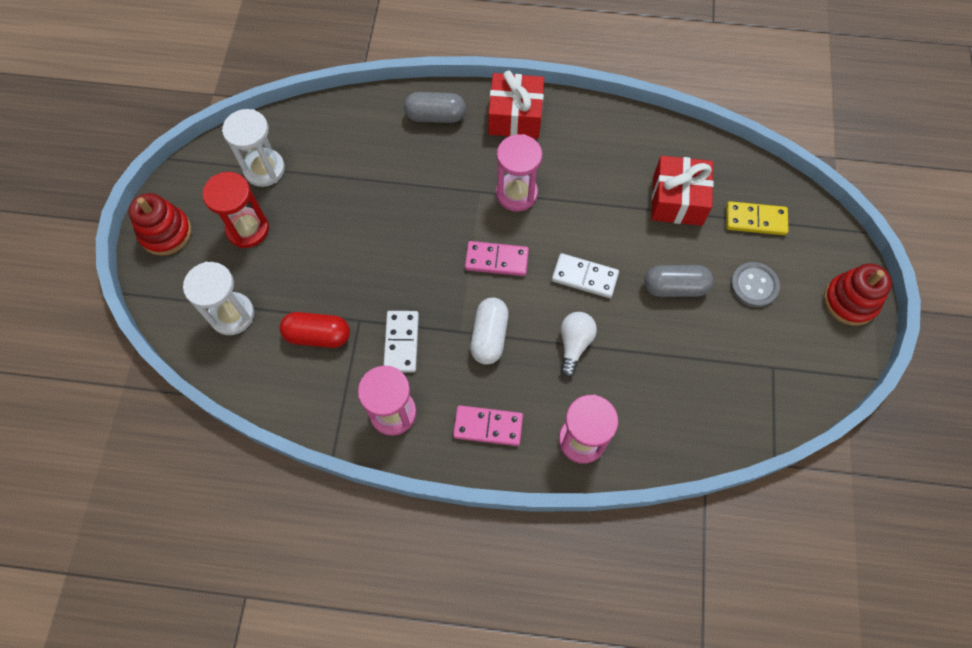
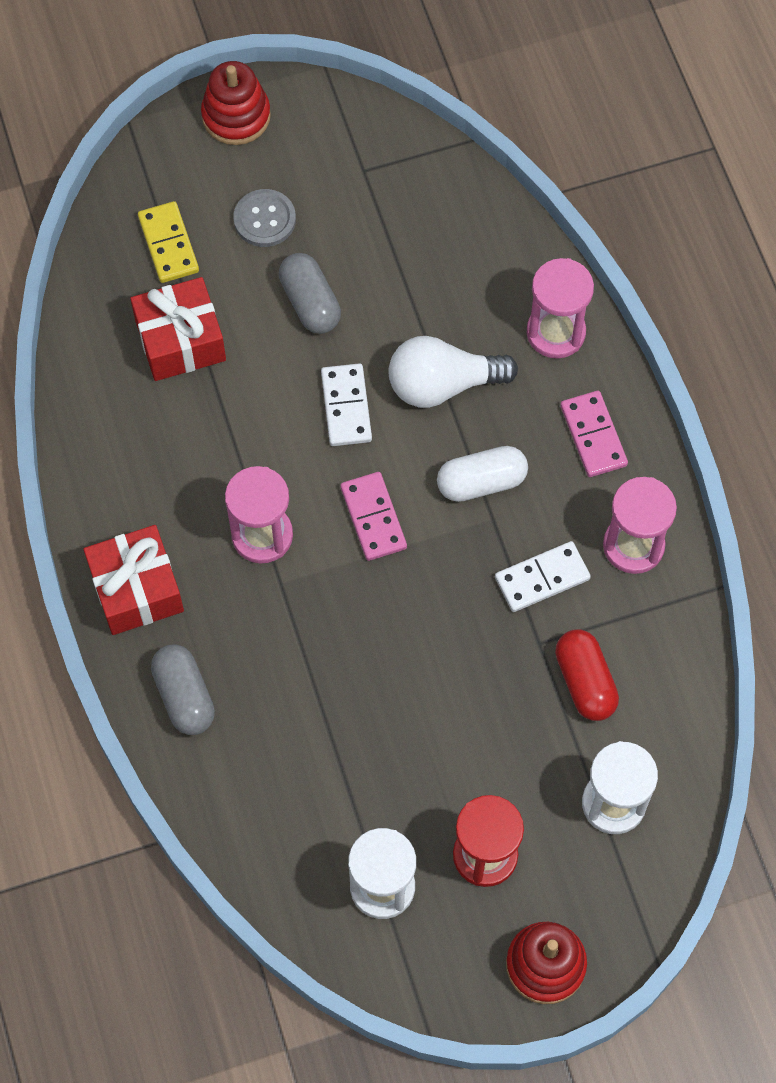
camera: 115 degrees left, 0 degrees up
white light bulb [560,312,597,377] -> white light bulb [388,336,518,408], size x1.52

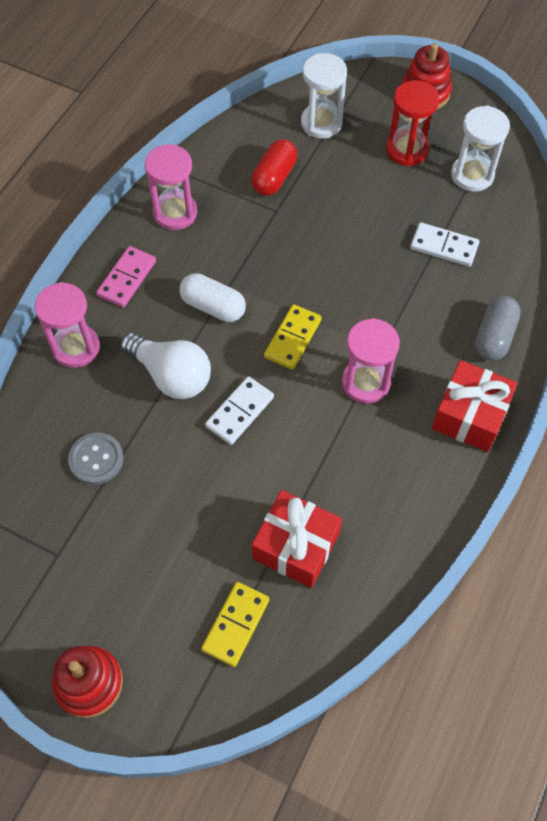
camera: 135 degrees left, 5 degrees down
grey button [233,189,296,247] -> grey button moved to [68,432,124,485]
grey capsule [279,253,341,334] -> none
pink domino [341,472,407,561] -> yellow domino [264,304,322,370]
white domino [495,541,591,612] -> white domino moved to [410,222,479,267]

